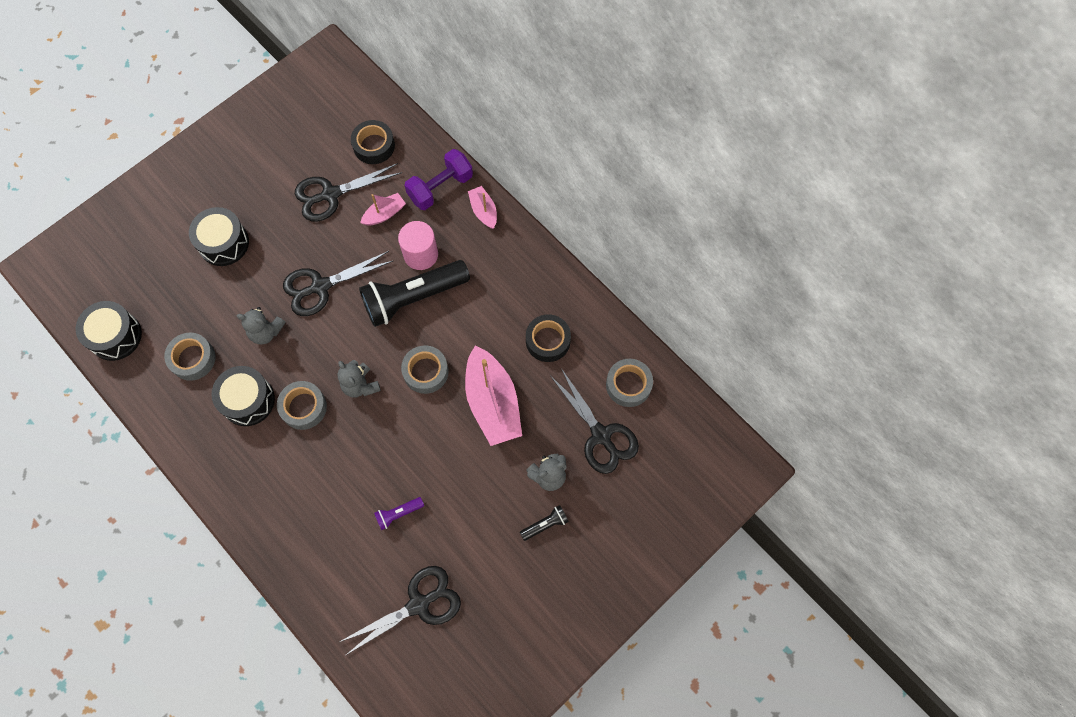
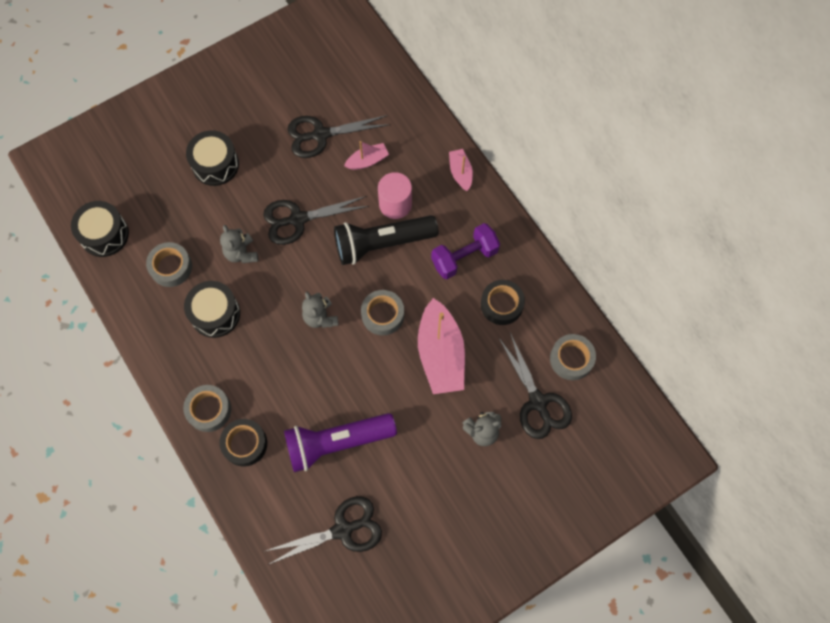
camera: 10 degrees right, 0 degrees up
grey teddy bear [237,307,286,344] -> grey teddy bear turned 45 degrees clockwise [220,225,258,263]
grey tape [277,381,327,430] -> grey tape moved to [183,385,231,432]
black tape [351,120,395,164] -> black tape moved to [219,419,267,467]
purple flashlight [374,497,424,530] -> purple flashlight [284,413,397,472], size x2.37
purple dumbbell [404,149,473,210] -> purple dumbbell moved to [431,223,500,279]
black flashlight [520,505,569,541] -> none

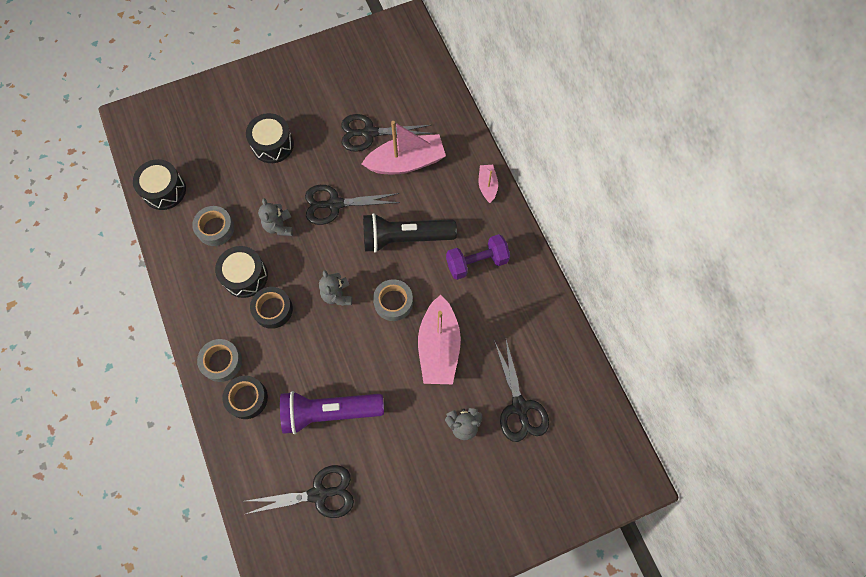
camera: 10 degrees right, 0 degrees up
pink boat [344,141,389,170] -> pink boat [362,121,446,174], size x1.98
pink cylinder [378,172,412,219] -> none
black tape [481,280,525,325] -> black tape moved to [250,287,293,329]
grey tape [550,334,596,380] -> none

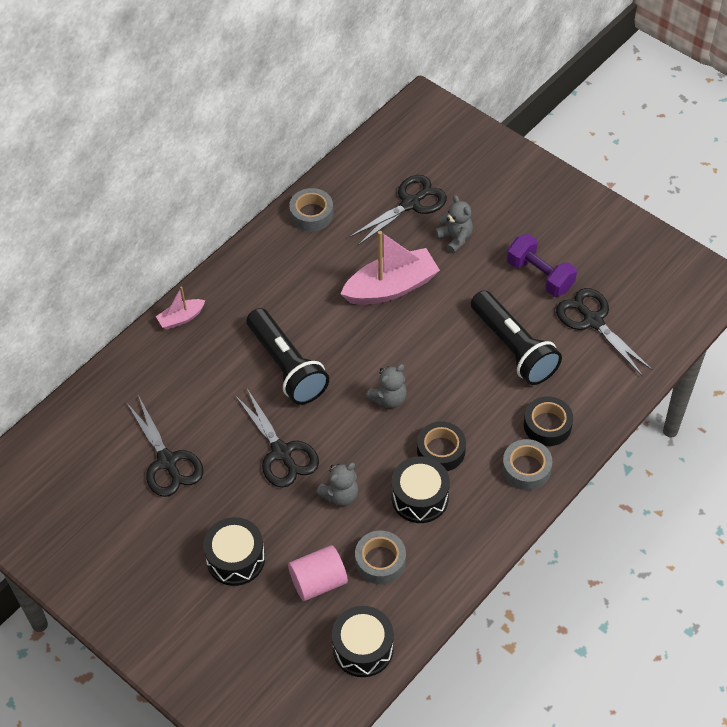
camera: 115 degrees left, 15 degrees down
purple flashlight [280,391,384,434] -> black flashlight [471,290,562,385]
pink boat [362,121,446,174] -> none
grey tape [373,279,413,321] -> grey tape moved to [289,188,333,231]
purple dumbbell [446,234,510,280] -> purple dumbbell moved to [507,234,577,297]
none -> pink cylinder [288,545,348,601]

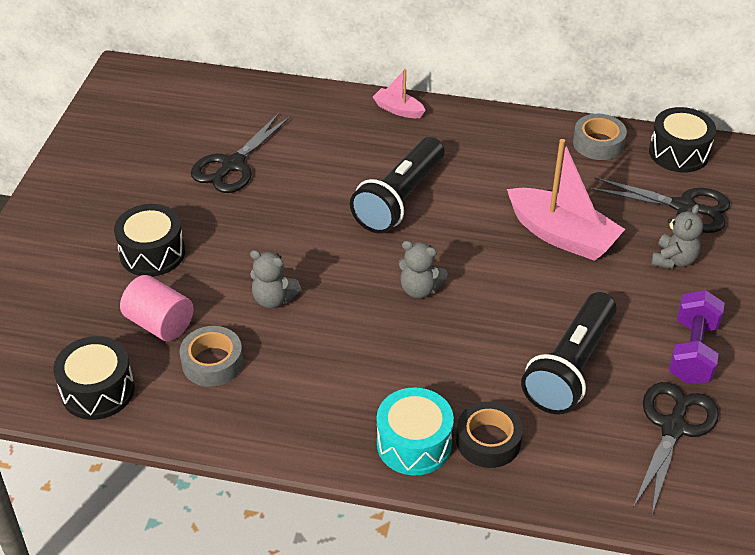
camera: 60 degrees right, 10 degrees down
black scissors [235,389,319,487] -> none
black drum [392,456,450,523] -> black drum moved to [649,107,716,173]
black tape [417,421,466,471] -> none
grey tape [502,439,553,490] -> turquoise drum [377,387,454,475]

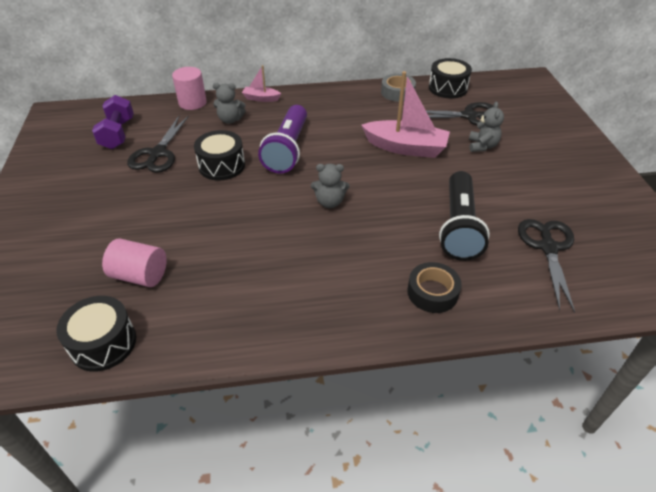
camera: 20 degrees left, 0 degrees up
black drum [114,204,185,277] -> black drum moved to [194,130,245,181]
grey tape [180,326,243,387] -> none
grey teddy bear [250,250,301,308] -> grey teddy bear moved to [213,83,246,124]
black flashlight [350,137,444,234] -> purple flashlight [258,105,307,173]
turquoise drum [377,387,454,475] -> none
purple dumbbell [669,290,724,384] -> purple dumbbell moved to [92,95,134,149]
none -> pink cylinder [172,67,207,110]

